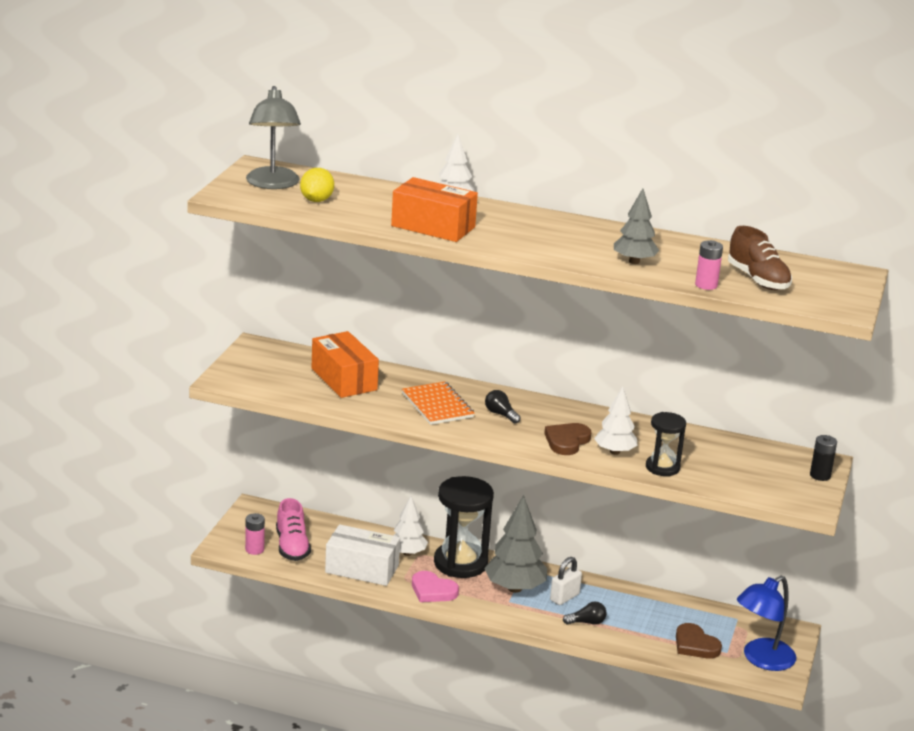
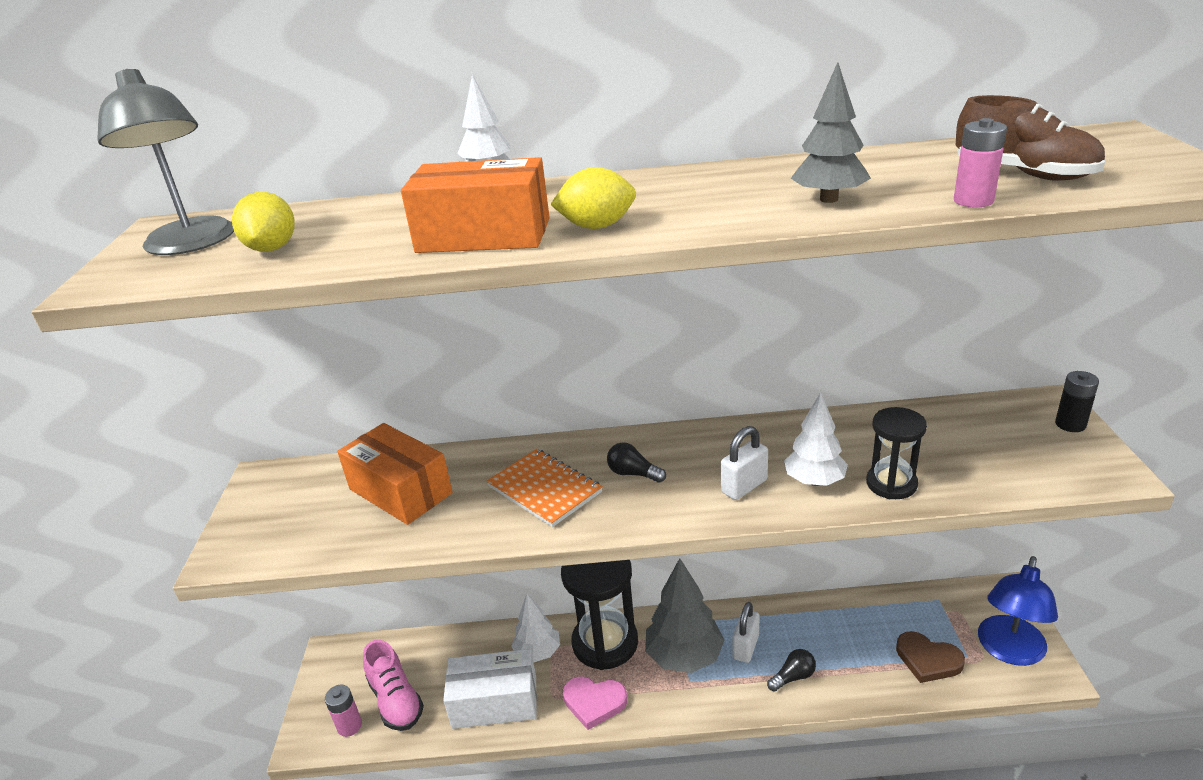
camera: 15 degrees left, 5 degrees up
brown heart [544,423,592,455] -> white padlock [721,426,768,500]
none -> yellow lemon [550,167,636,229]

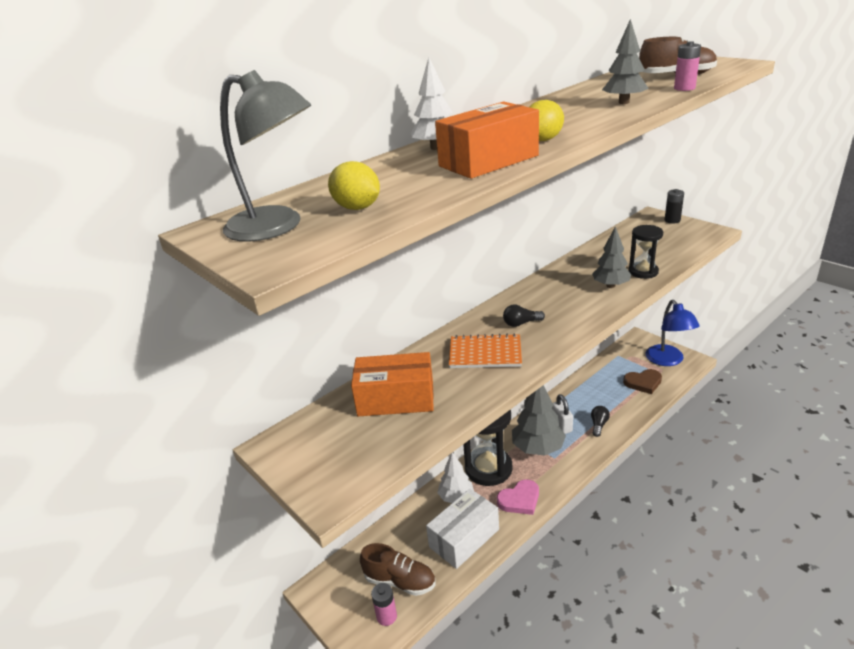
camera: 40 degrees left, 0 degrees up
pink shoe [363,640,424,731] -> brown shoe [360,543,435,596]
white padlock [721,426,768,500] -> none
white tree [784,392,848,486] -> grey tree [592,226,631,288]

